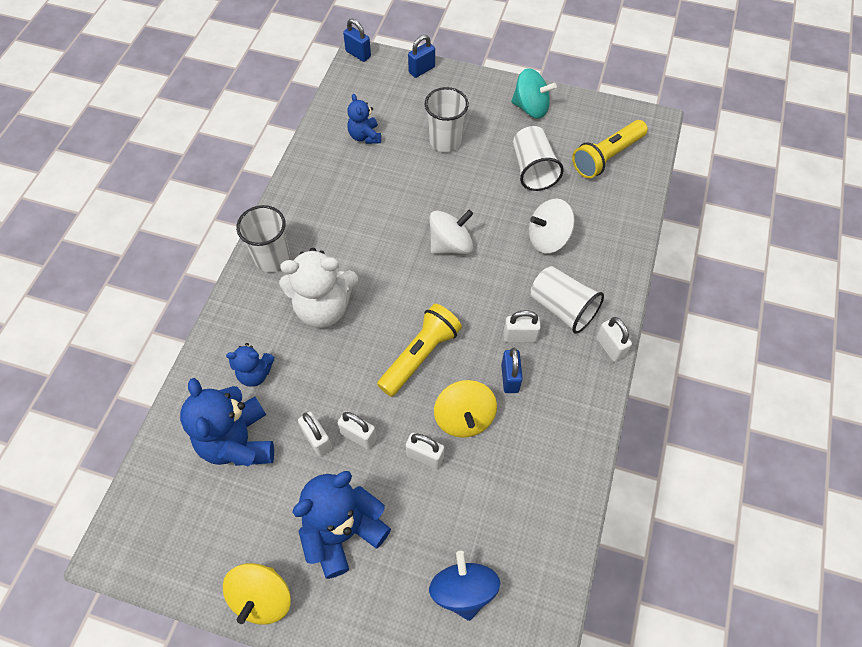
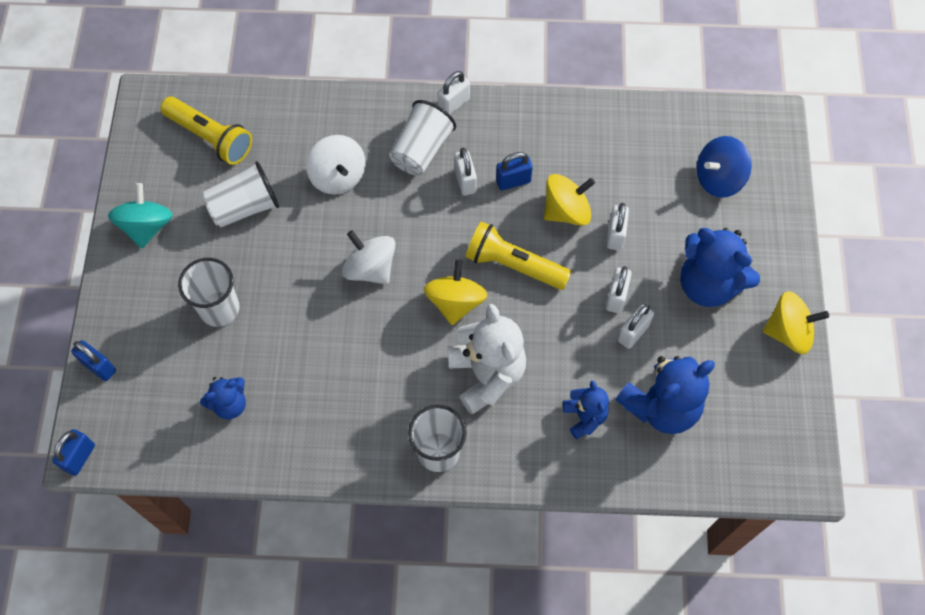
camera: 105 degrees left, 5 degrees up
none -> yellow spinning top [424,259,488,325]

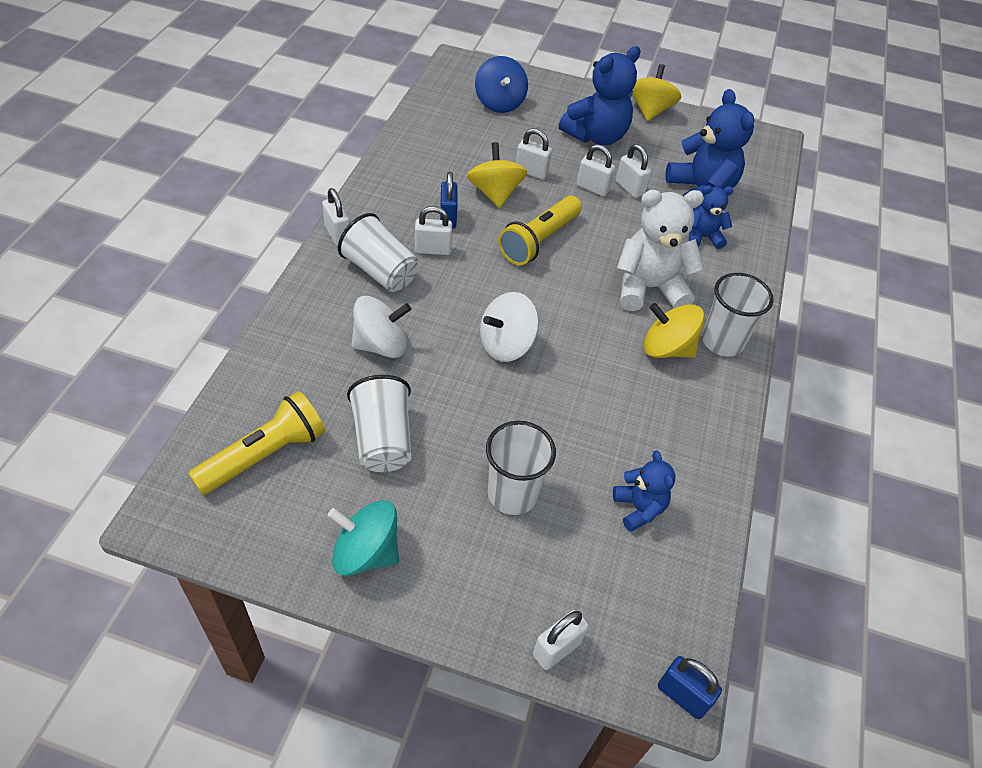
camera: 80 degrees left, 15 degrees down
blue padlock [71,340,116,381] -> white padlock [533,610,588,670]
yellow spinning top [424,259,488,325] -> yellow spinning top moved to [644,303,705,358]

